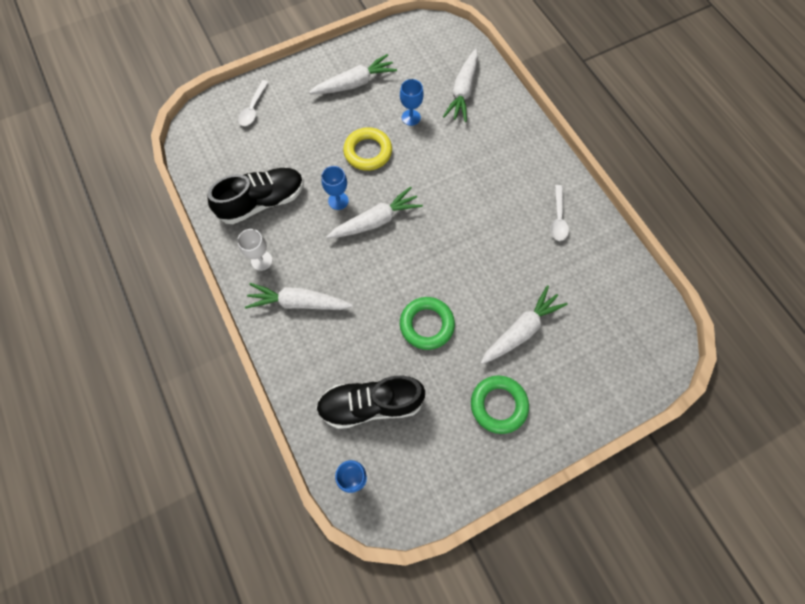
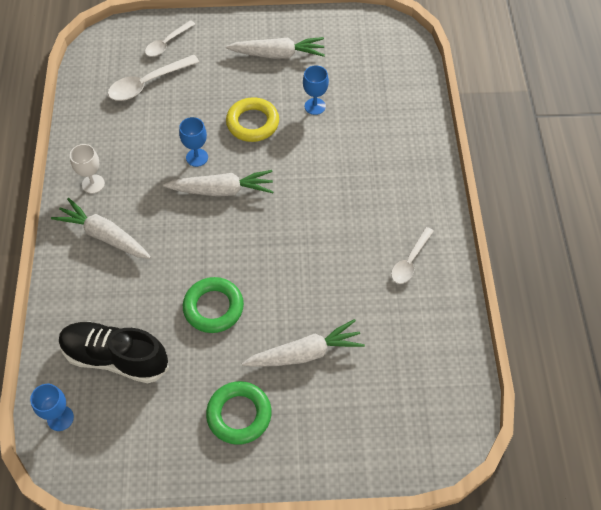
camera: 25 degrees right, 10 degrees down
black shoe [208,168,304,224] -> none
white carrot [443,49,478,122] -> none
none -> white spoon [108,55,199,101]

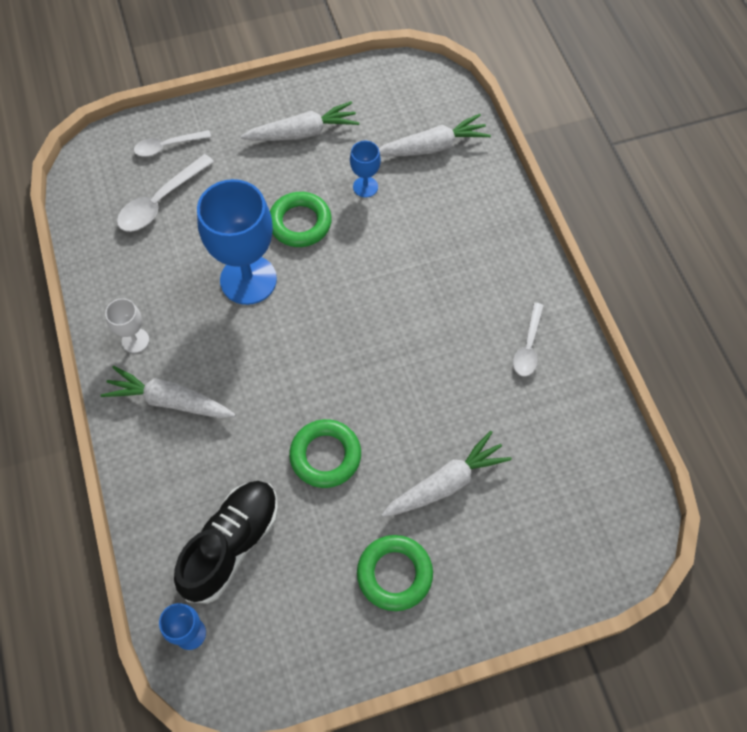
camera: 15 degrees left, 5 degrees up
black shoe [59,321,169,383] -> black shoe turned 120 degrees clockwise [174,481,278,604]
white spoon [145,20,195,57] -> white spoon turned 45 degrees clockwise [134,130,211,157]
white carrot [163,170,274,197] -> white carrot moved to [379,114,491,157]
blue goblet [179,117,208,167] -> blue goblet [197,179,277,305], size x2.14
yellow ring [226,97,279,142] -> green ring [270,192,332,247]

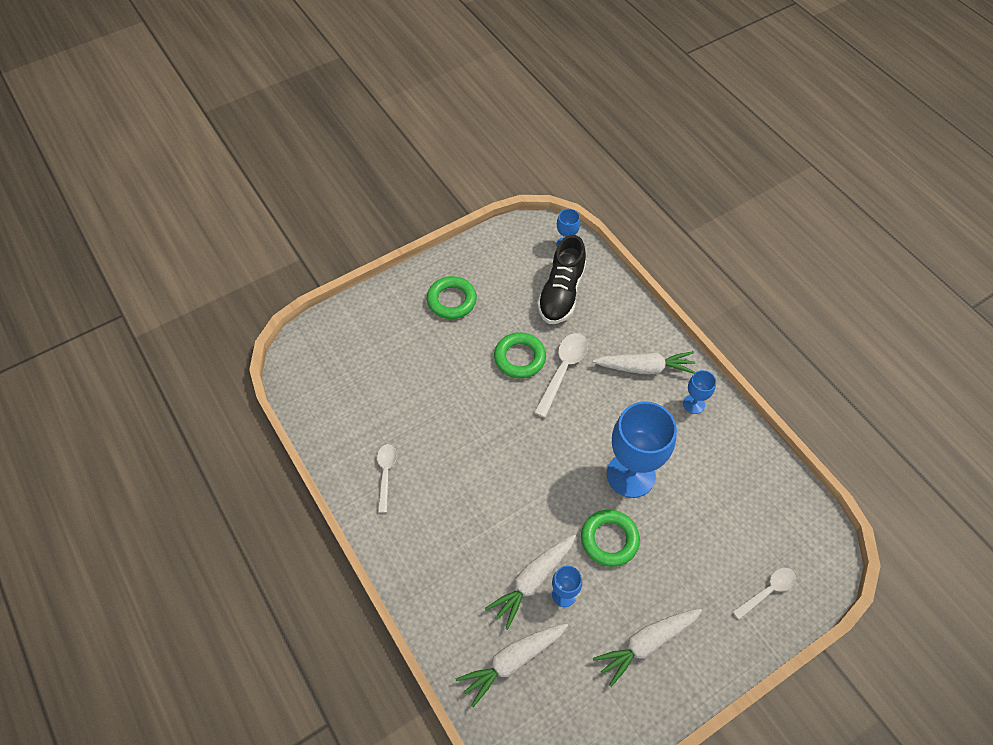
camera: 165 degrees right, 5 degrees down
white goblet [105,298,149,353] -> blue goblet [683,370,716,414]
white spoon [117,154,214,232] -> white spoon moved to [534,333,588,418]
white carrot [381,431,512,517] -> white carrot moved to [485,534,576,630]

